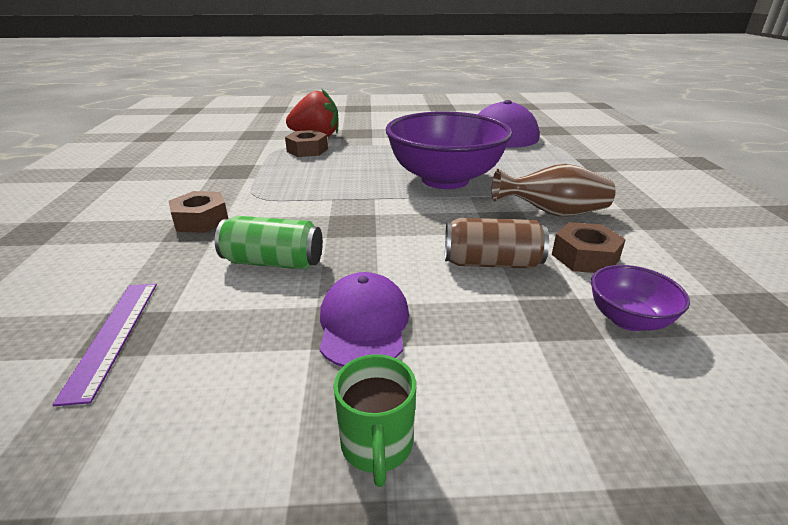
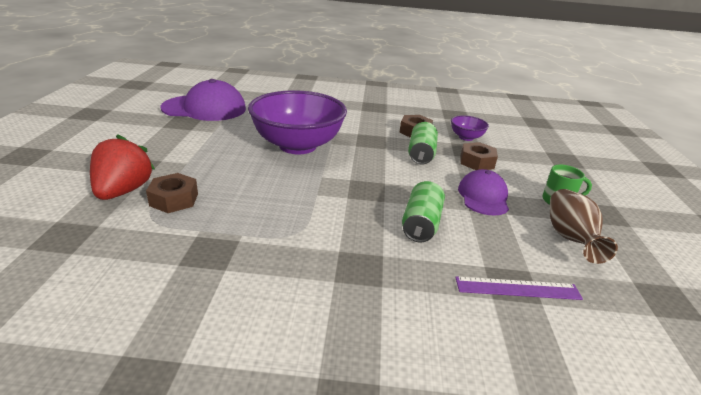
camera: 85 degrees left, 0 degrees up
brown nut [169,191,228,233] -> brown nut moved to [460,142,498,170]
purple cap [320,272,409,367] -> purple cap turned 90 degrees clockwise [458,169,509,216]
brown can [445,218,549,269] -> green can [408,122,438,165]
brown vase [491,164,615,216] -> brown vase moved to [550,189,618,264]

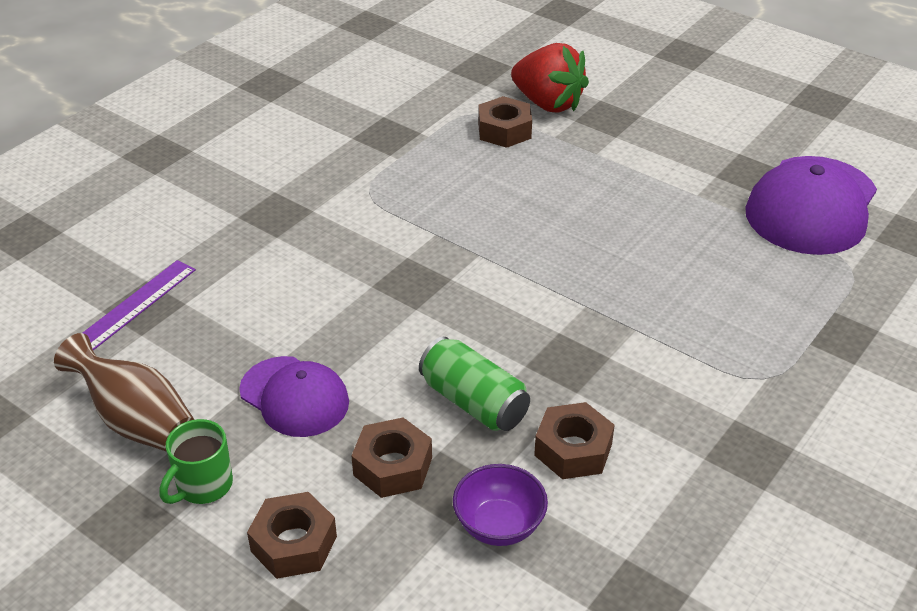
camera: 125 degrees right, 10 degrees up
purple bowl [248,90,347,154] -> none
green can [402,181,445,243] -> none
none -> brown nut [247,492,337,579]

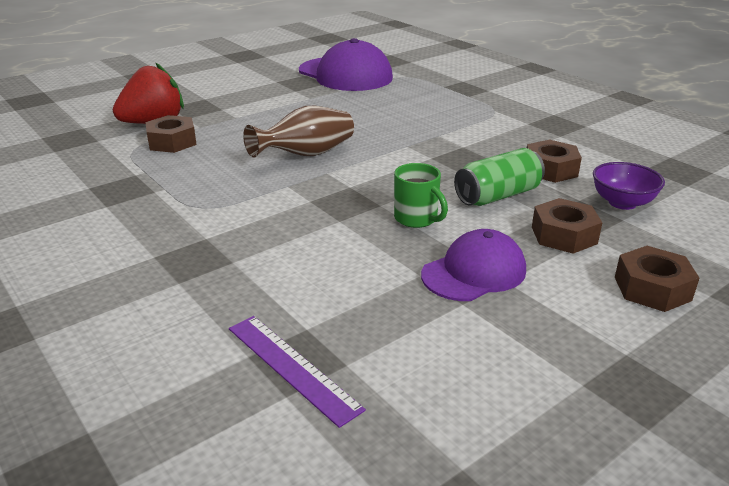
camera: 75 degrees left, 10 degrees down
brown vase [54,333,195,452] -> brown vase moved to [243,106,354,158]
green mug [159,419,233,504] -> green mug moved to [394,163,448,228]

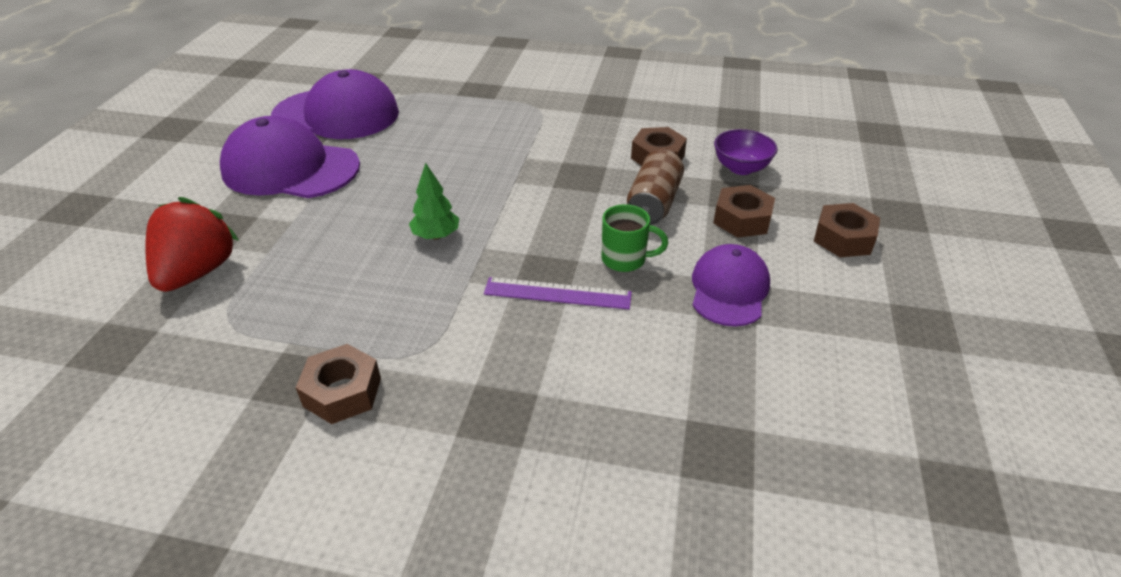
camera: 40 degrees left, 10 degrees up
brown nut [146,115,197,153] -> brown nut moved to [296,344,381,424]
purple ruler [229,316,366,428] -> purple ruler moved to [484,277,632,309]
brown vase [243,106,354,158] -> green tree [409,163,459,240]
green can [454,148,545,206] -> brown can [627,150,684,225]
none -> purple cap [220,116,360,198]

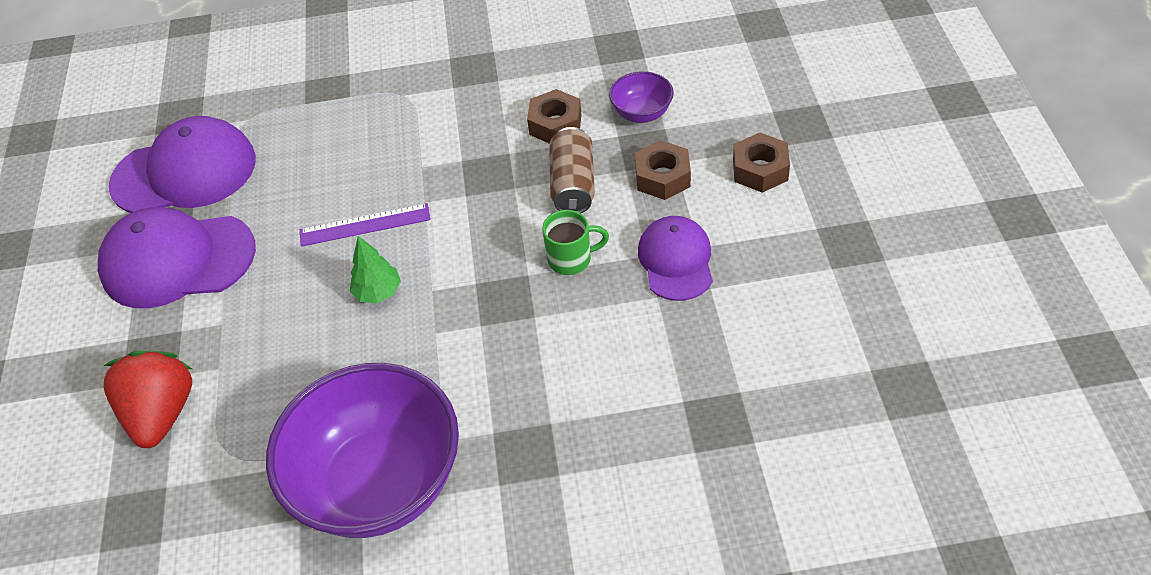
camera: 15 degrees left, 10 degrees up
brown nut [296,344,381,424] -> purple bowl [266,363,459,538]
purple ruler [484,277,632,309] -> purple ruler moved to [300,203,431,247]

